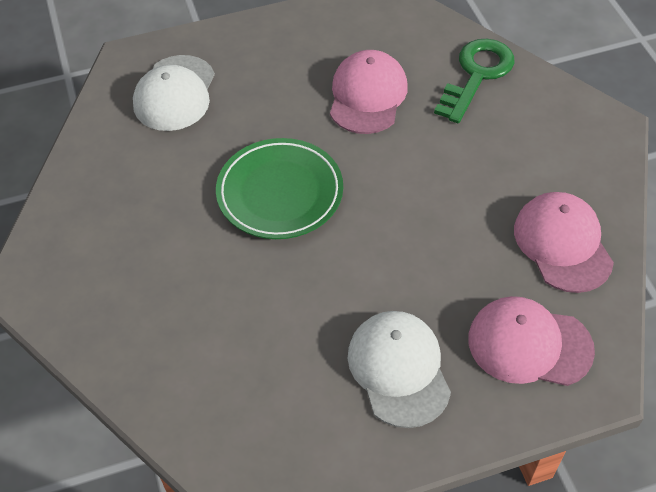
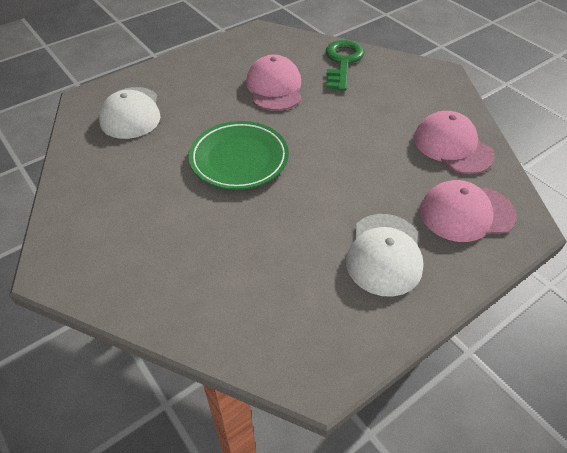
camera: 20 degrees left, 5 degrees down
white cap [348,311,451,428] -> white cap turned 135 degrees counterclockwise [346,214,424,297]

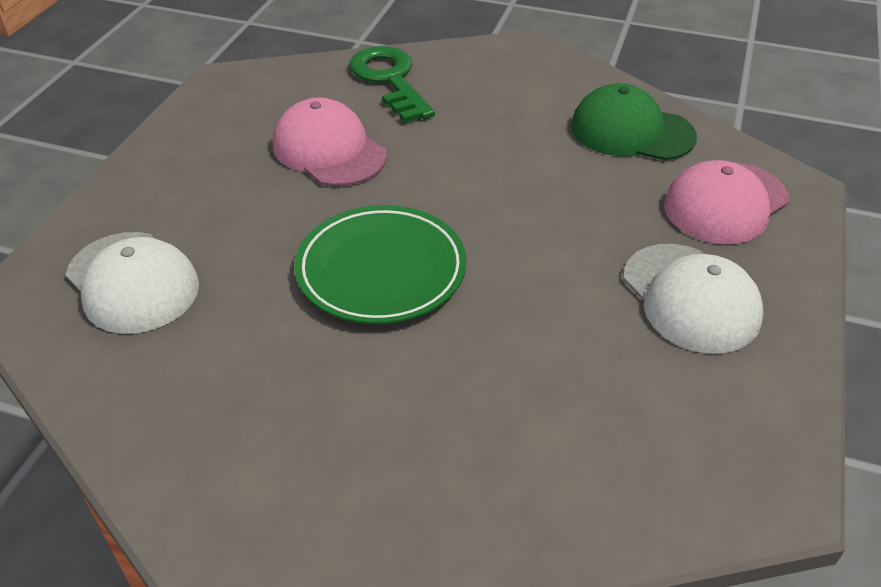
camera: 35 degrees left, 5 degrees down
pink cap [414,111,495,174] -> green cap [571,83,697,161]

